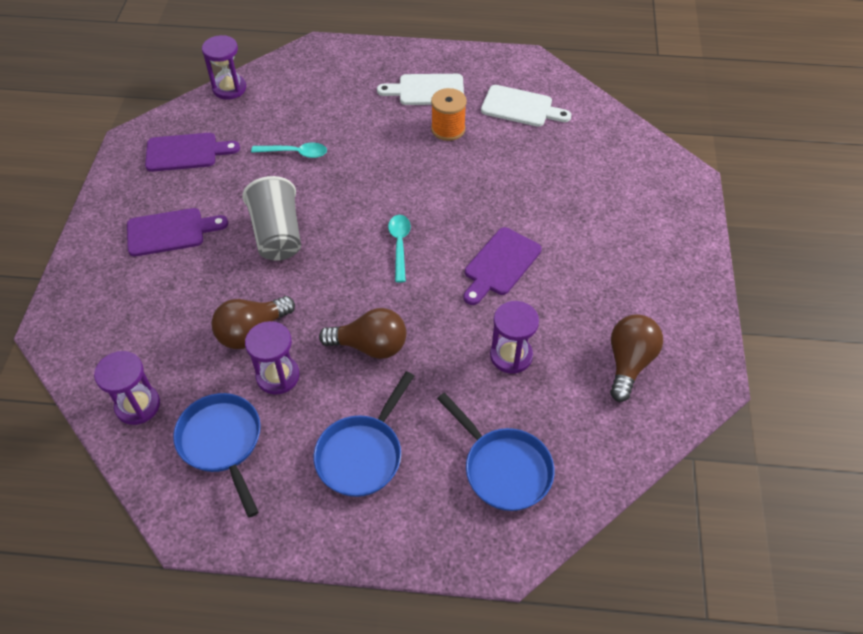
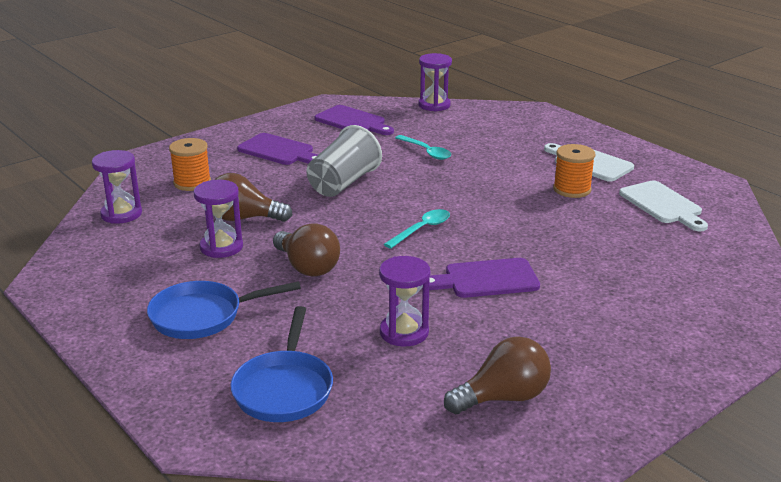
camera: 45 degrees right, 25 degrees down
blue pan [173,393,261,518] -> none
none -> orange spool [169,138,211,191]

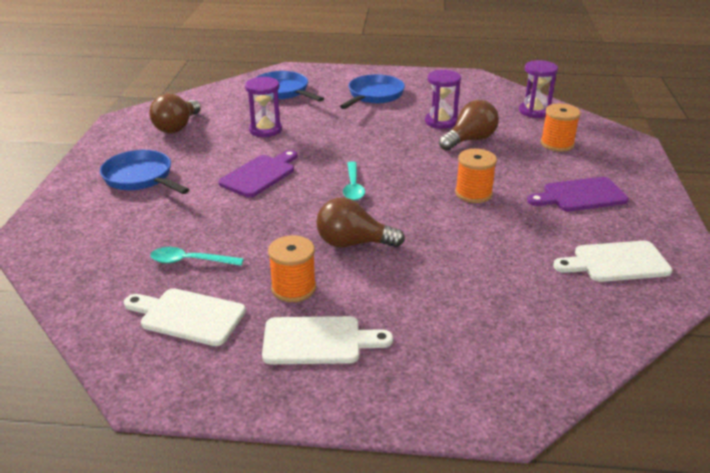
camera: 135 degrees right, 5 degrees up
brown light bulb [273,223,340,277] -> brown light bulb moved to [316,197,405,248]
grey cup [306,125,382,197] -> orange spool [455,149,497,203]
purple cutting board [315,105,394,135] -> white cutting board [553,241,673,282]
turquoise spoon [395,135,451,160] -> turquoise spoon moved to [150,247,243,266]
purple hourglass [418,53,452,111] -> none
none -> blue pan [100,150,189,194]

